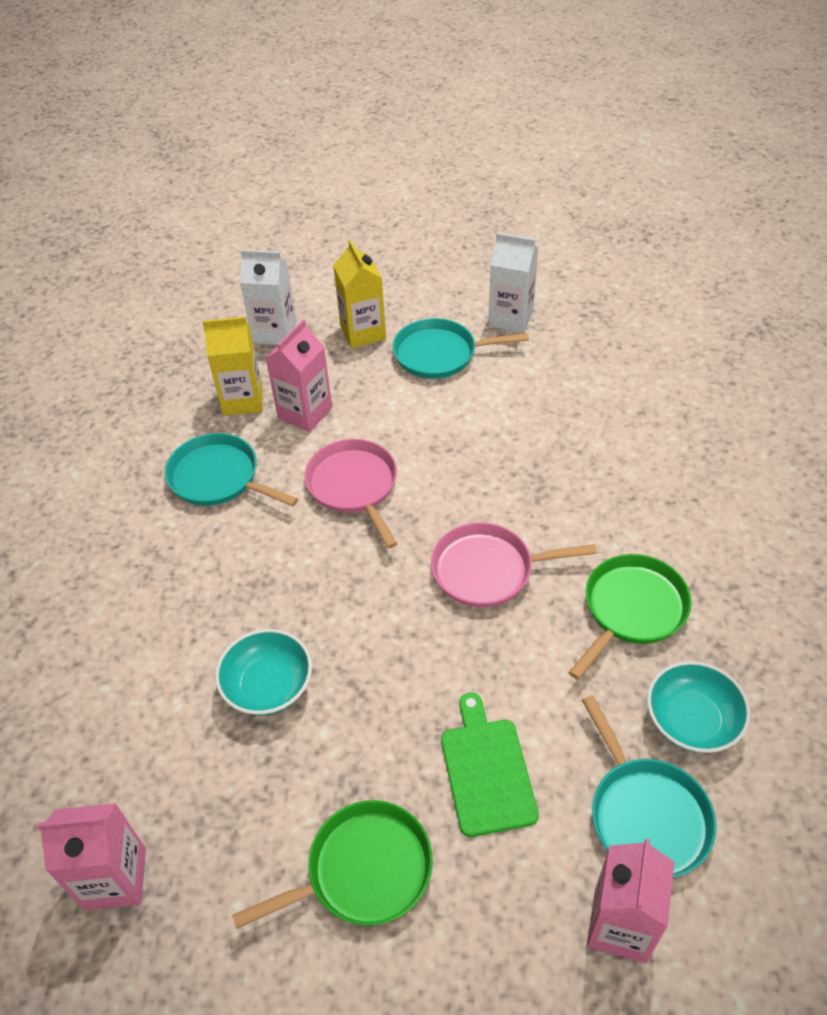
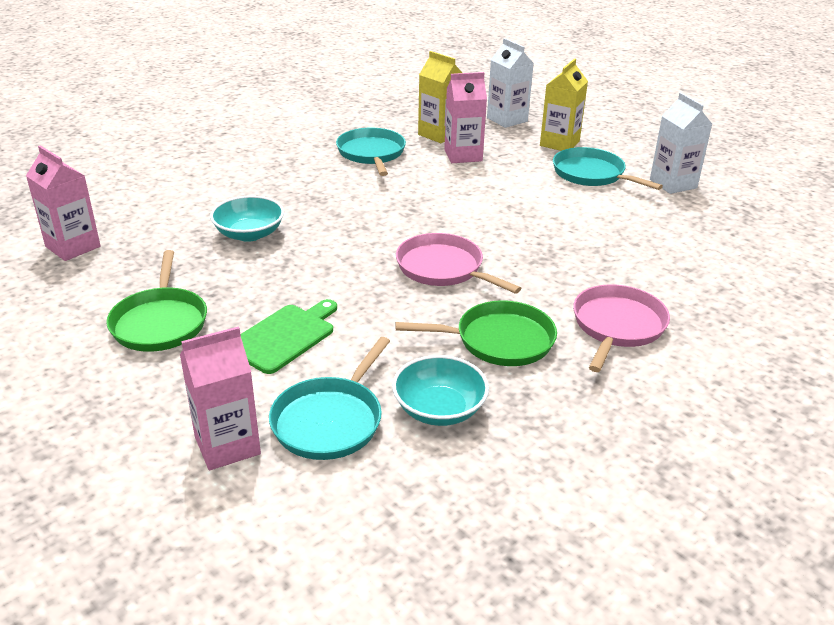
camera: 45 degrees right, 15 degrees down
green pan [232,800,433,929] -> green pan turned 60 degrees clockwise [106,250,207,352]
pink pan [304,439,397,549] -> pink pan moved to [573,284,670,372]

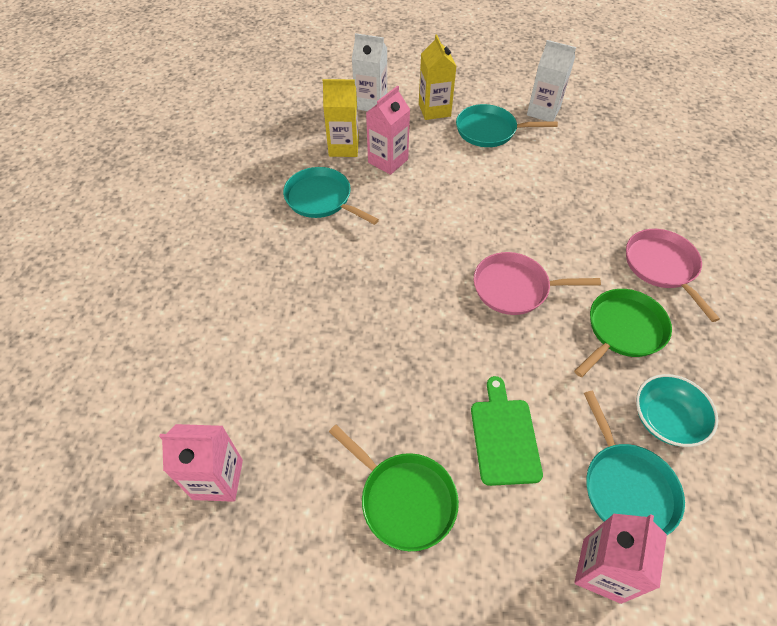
camera: 40 degrees left, 20 degrees up
turquoise bowl [210,195,284,242] -> none

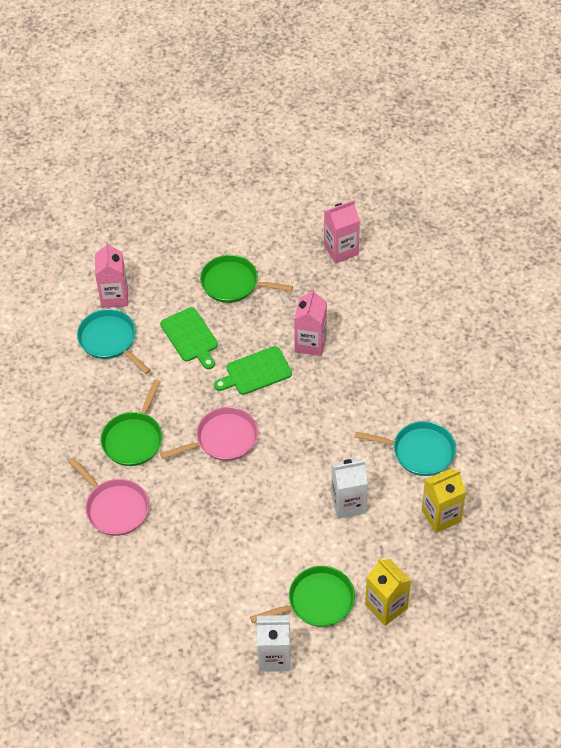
camera: 155 degrees right, 0 degrees up
white carton [352,33,387,111] -> white carton moved to [331,458,368,519]
pink carton [366,86,410,175] -> pink carton moved to [294,289,327,356]
turquoise pan [456,104,558,147] -> green pan [250,566,355,627]
turquoise bowl [636,374,718,447] -> none
none -> green cutting board [214,346,292,395]

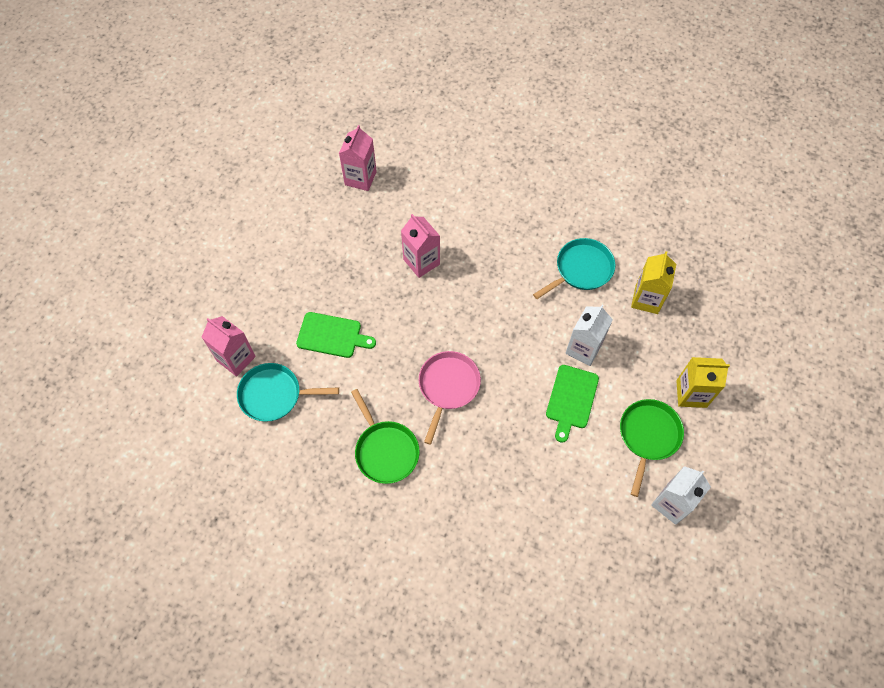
camera: 50 degrees left, 10 degrees up
pink pan [68,458,149,536] -> none
green pan [200,255,293,303] -> none
green cutting board [214,346,292,395] -> green cutting board moved to [546,365,599,443]

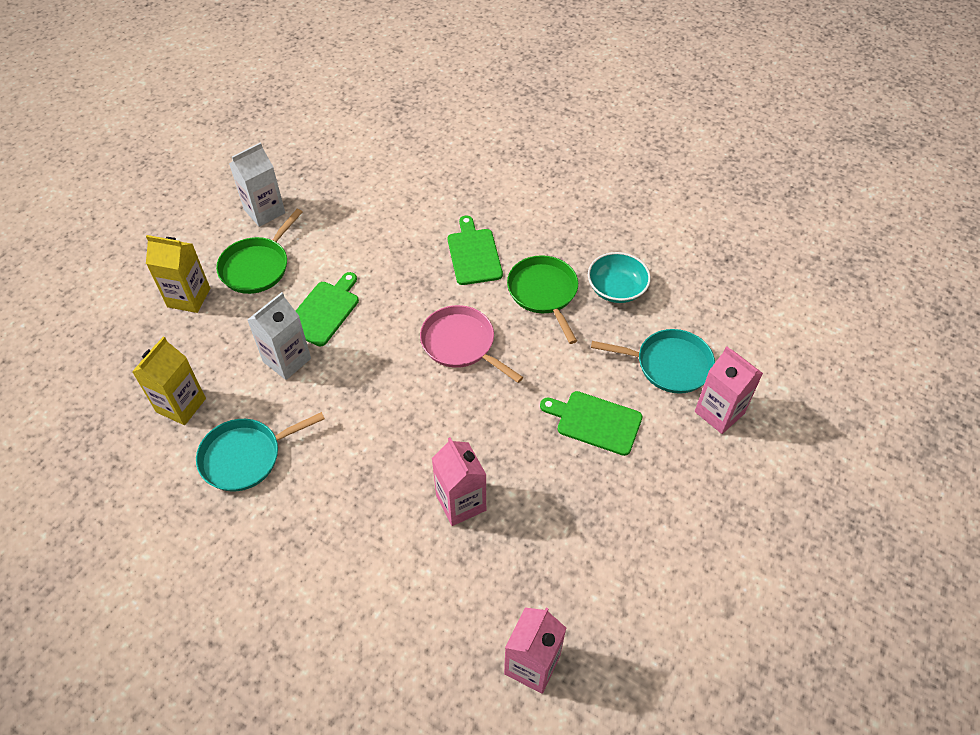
camera: 170 degrees left, 10 degrees down
pink pan [419,351,481,445] -> pink pan turned 105 degrees clockwise [420,305,523,383]
none -> green cutting board [448,216,503,285]
none -> turquoise bowl [588,252,651,303]

